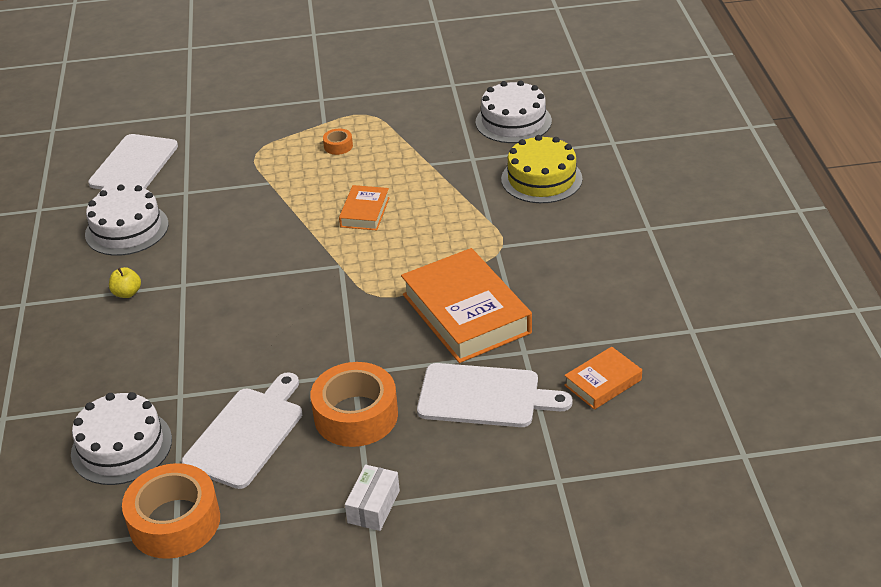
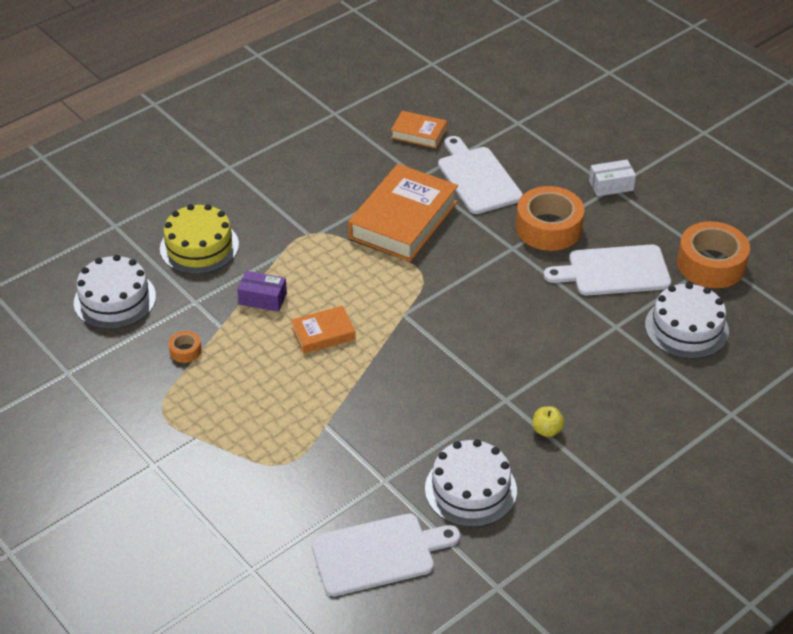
camera: 125 degrees left, 5 degrees up
orange tape [323,129,353,155] -> orange tape moved to [168,331,202,363]
none -> purple box [237,271,287,312]

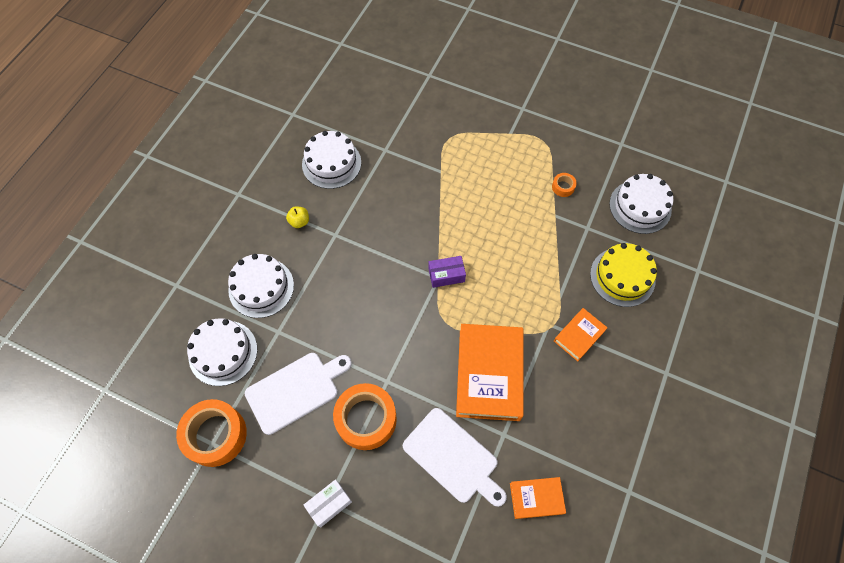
camera: 155 degrees right, 20 degrees up
purple box [237,271,287,312] -> purple box moved to [428,256,466,288]
orange book [291,306,356,354] -> orange book moved to [554,308,608,361]
white cutting board [311,514,460,596] -> none
none -> white cake [228,254,294,318]

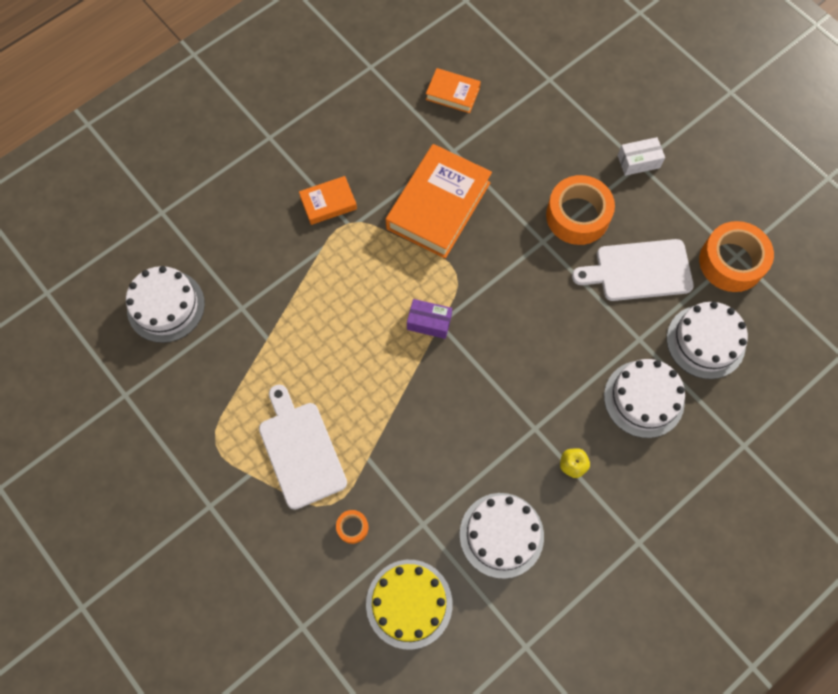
camera: 155 degrees left, 5 degrees up
white cutting board [403,408,507,507] -> white cutting board moved to [259,385,347,510]
orange tape [552,173,577,197] -> orange tape moved to [336,510,368,544]
yellow cake [590,243,657,307] -> yellow cake moved to [366,560,453,650]

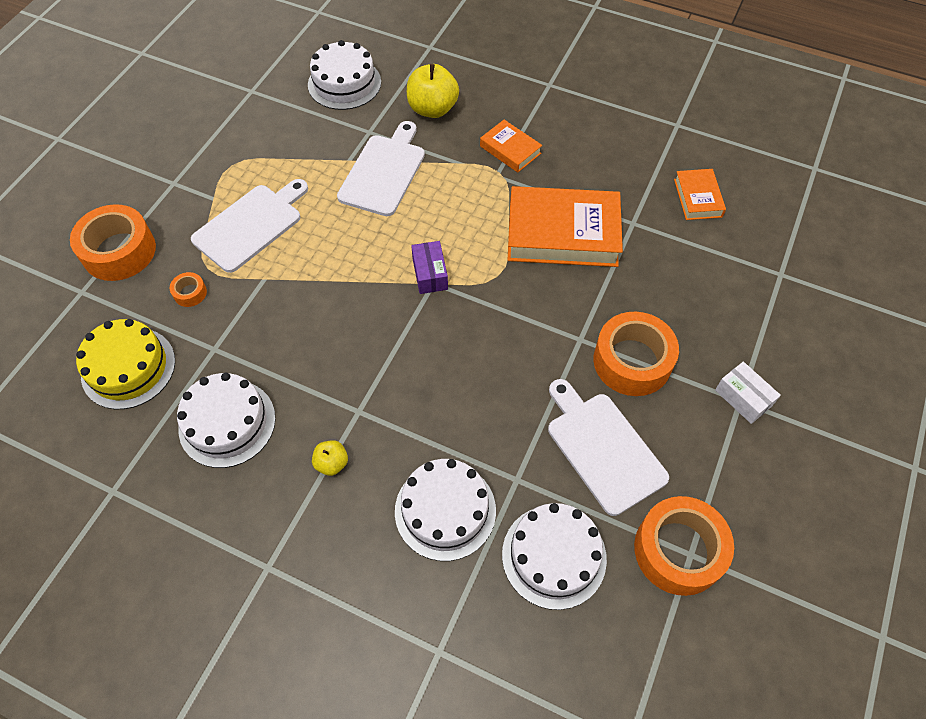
camera: 65 degrees right, 10 degrees down
none -> orange tape [70,204,156,281]
none -> white cutting board [337,121,425,216]
none -> yellow apple [407,64,459,118]

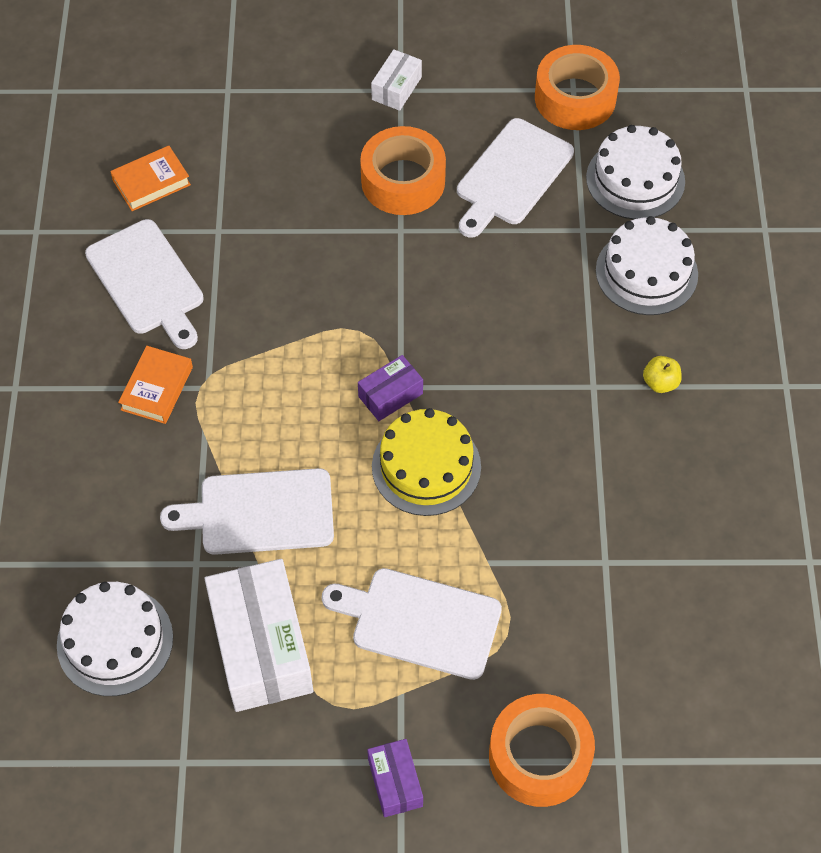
camera: 115 degrees left, 0 degrees up
yellow cake [76,319,175,409] -> yellow cake moved to [372,408,481,516]
orange tape [170,272,207,307] -> none
white cake [177,373,276,468] -> none
yellow apple [407,64,459,118] -> none
orange book [508,186,623,267] -> none
none -> white cutting board [85,219,204,349]
none -> white box [205,559,313,712]
none -> purple box [367,739,423,817]

